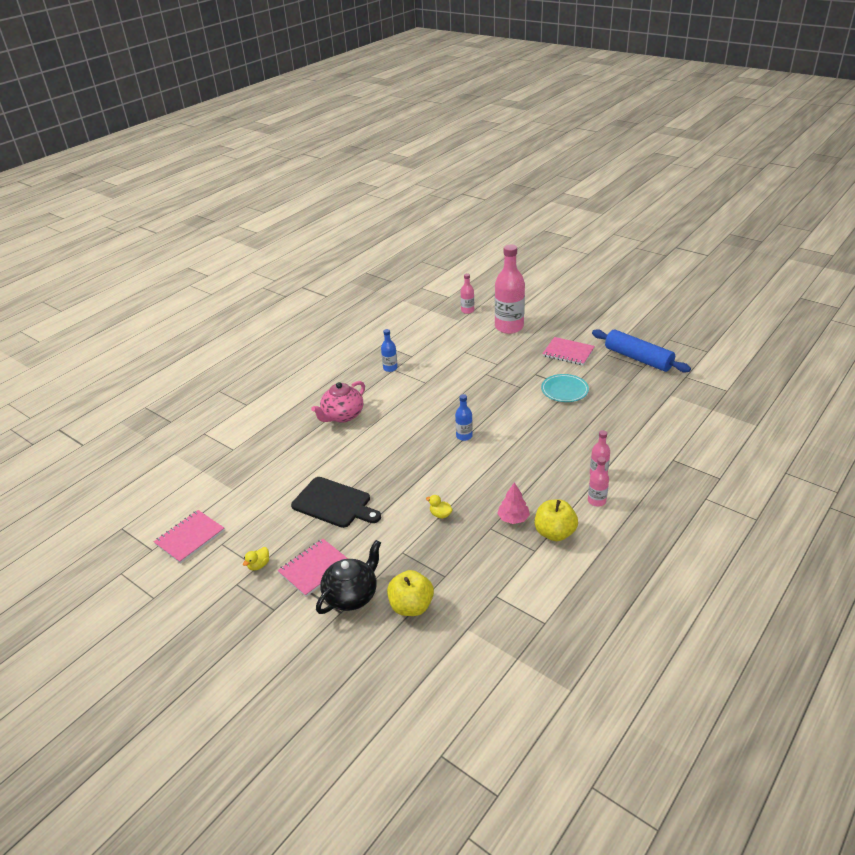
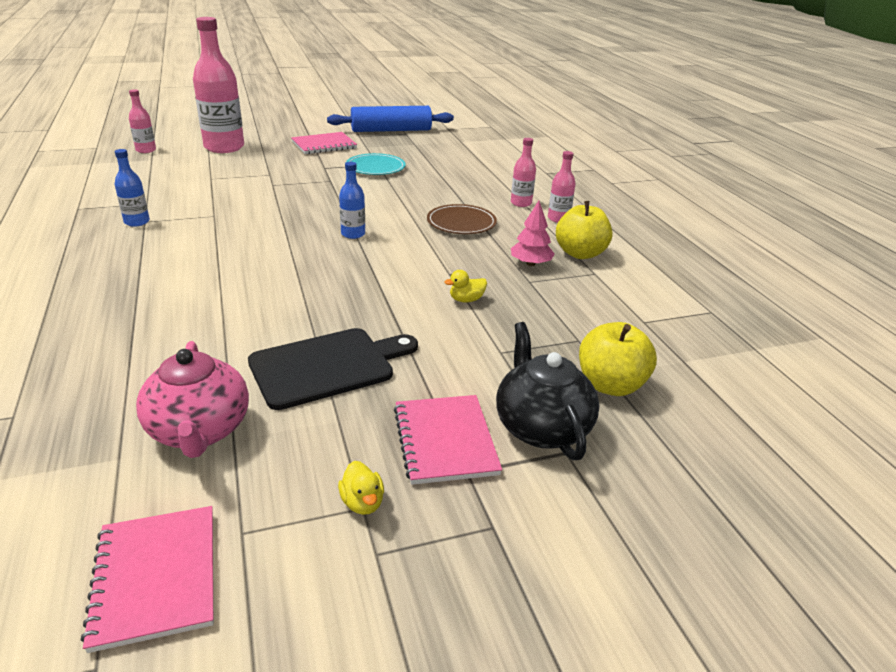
camera: 60 degrees left, 5 degrees down
pink teapot [311,381,365,423] -> pink teapot moved to [136,341,249,458]
none -> brown plate [427,204,497,234]

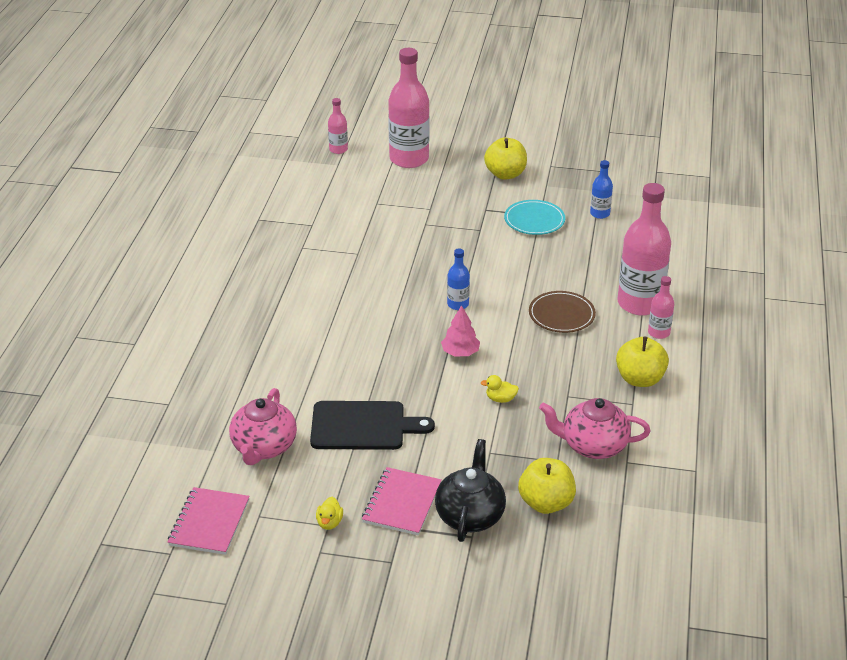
camera: 30 degrees right, 5 degrees up
blue bottle [115,149,150,227] -> blue bottle moved to [590,160,613,219]
pink notebook [291,132,357,154] -> yellow apple [484,138,527,180]
blue rolling pin [327,106,454,132] -> none
pink bottle [511,138,536,207] -> pink bottle [617,183,671,315], size x2.09
pink tree [511,201,554,266] -> pink tree moved to [441,305,480,356]
none -> pink teapot [539,398,651,459]

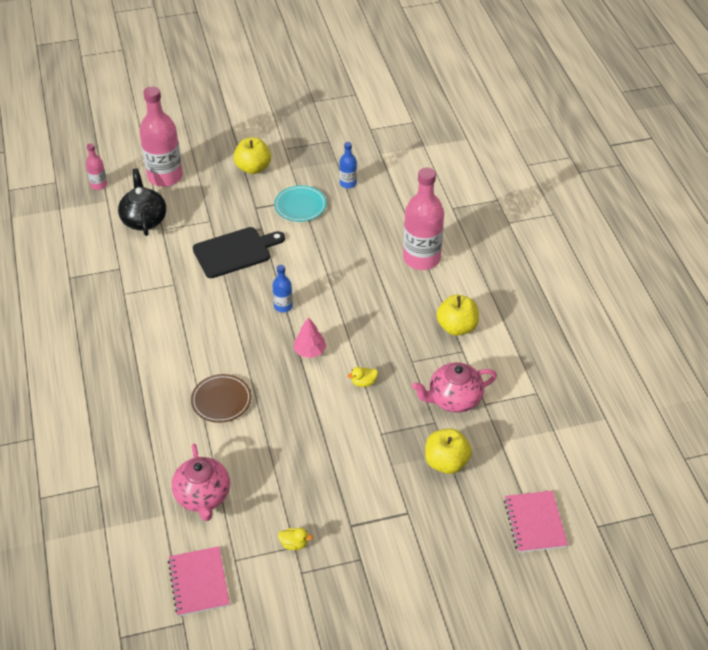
camera: 25 degrees left, 10 degrees up
black cutting board [310,401,435,450] -> black cutting board moved to [193,227,285,278]
yellow duck [316,497,343,530] -> yellow duck turned 60 degrees counterclockwise [278,528,313,550]
pink notebook [362,467,442,535] -> pink notebook moved to [504,491,568,553]
black teapot [435,439,506,542] -> black teapot moved to [118,168,166,236]
brown plate [529,291,596,333] -> brown plate moved to [191,374,252,423]
pink bottle [648,276,674,339] -> none

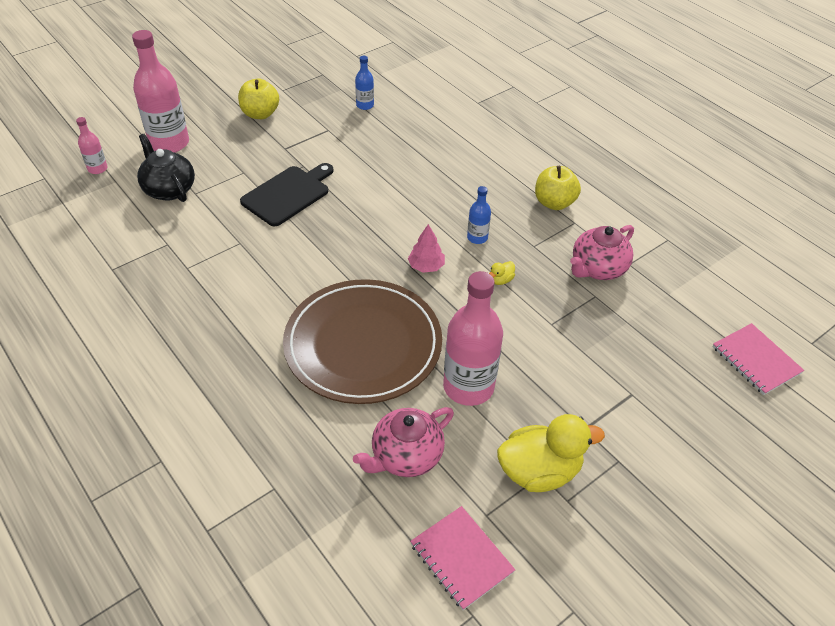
camera: 25 degrees left, 0 degrees up
pink teapot [172,444,230,521] -> pink teapot turned 90 degrees clockwise [353,407,454,477]
brown plate [191,374,252,423] -> brown plate [283,279,442,404], size x2.19
blue bottle [273,265,293,312] -> blue bottle moved to [467,186,491,244]
turquoise plate [274,185,327,222] -> none
yellow duck [278,528,313,550] -> yellow duck [497,414,605,492], size x2.44
pink bottle [403,168,444,270] -> pink bottle moved to [443,271,503,406]
yellow apple [425,428,472,474] -> none

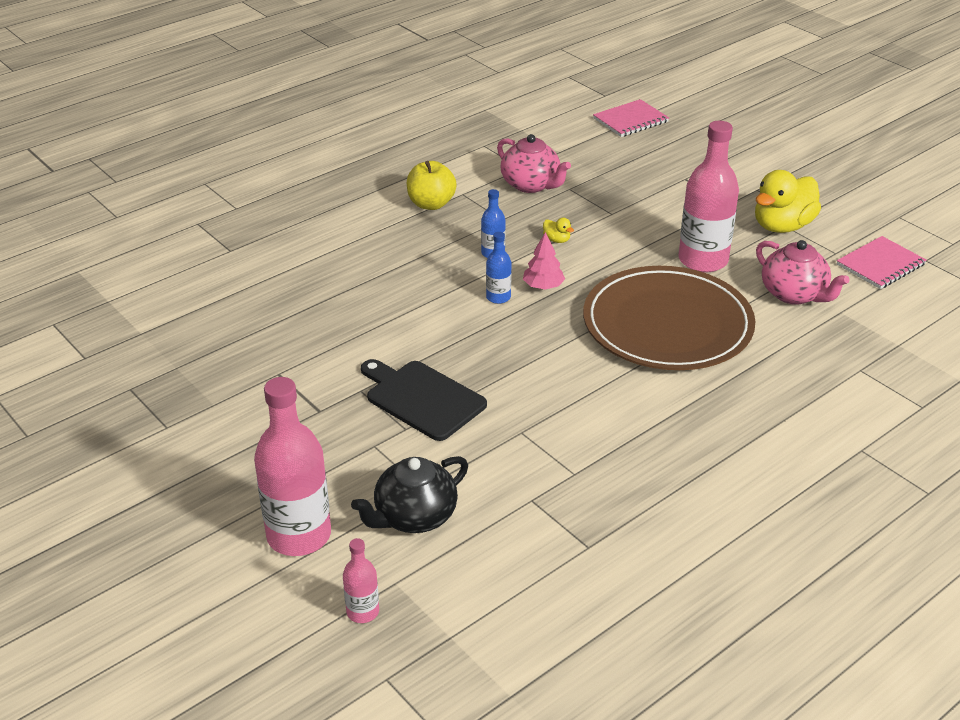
camera: 90 degrees left, 10 degrees down
yellow apple [238,78,279,119] -> none
blue bottle [355,56,374,110] -> blue bottle moved to [486,232,512,304]
yellow duck [497,414,605,492] -> yellow duck turned 120 degrees counterclockwise [755,170,821,233]

